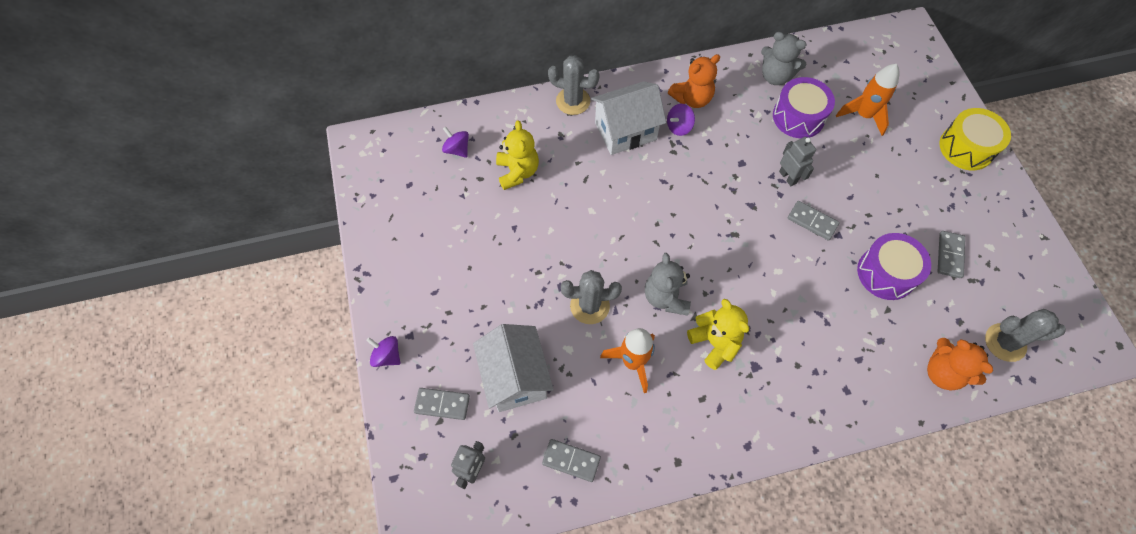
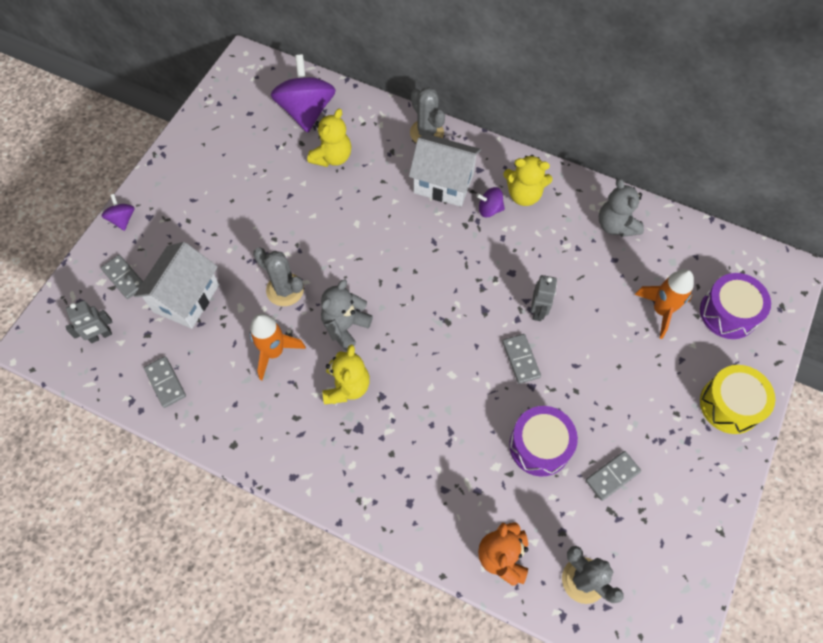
camera: 40 degrees right, 0 degrees up
purple spinning top [442,126,469,158] -> purple spinning top [271,55,336,133], size x2.12
orange teddy bear [668,54,720,108] -> yellow teddy bear [503,155,553,206]
purple drum [773,77,835,139] -> purple drum moved to [700,273,771,339]

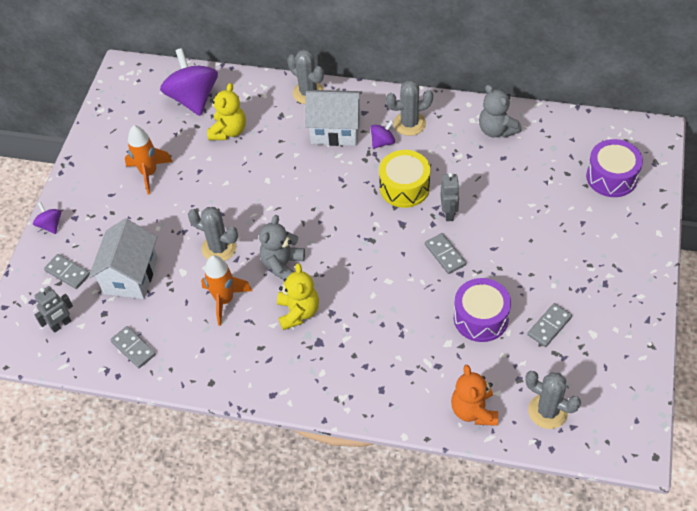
camera: 10 degrees left, 10 degrees down
purple spinning top [476,187,505,217] -> purple spinning top turned 150 degrees clockwise [371,120,395,149]
yellow teddy bear [503,155,553,206] -> grey cactus [386,80,433,136]
orange rocket [635,269,694,339] -> orange rocket moved to [125,125,173,195]
yellow drum [700,365,775,434] -> yellow drum moved to [379,150,430,208]

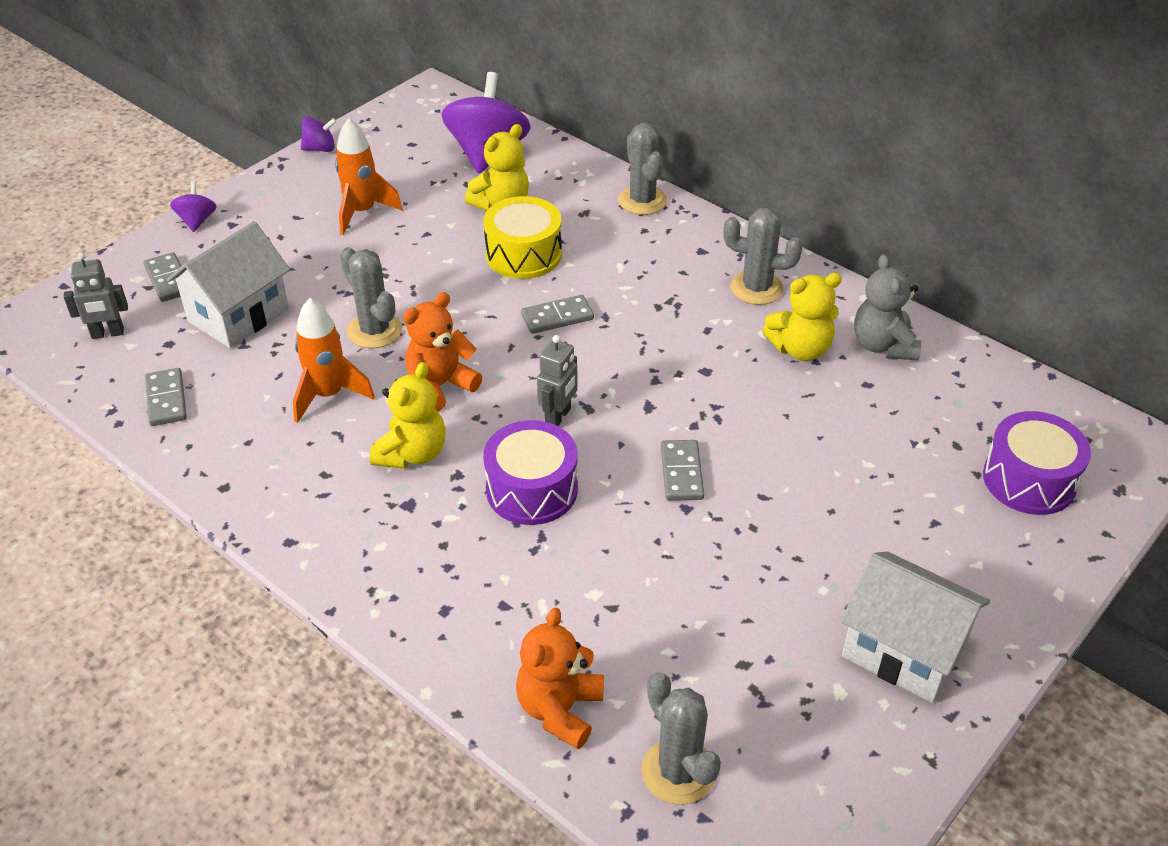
camera: 25 degrees right, 10 degrees down
grey teddy bear [259,215,305,280] -> orange teddy bear [403,292,482,411]
white house [305,90,362,146] -> white house moved to [841,551,990,703]
purple spinning top [371,120,395,149] -> purple spinning top moved to [301,117,337,152]
yellow drum [379,150,430,208] -> yellow drum moved to [483,196,562,279]
grey robot [440,173,459,221] -> grey robot moved to [537,335,577,426]
purple drum [454,278,511,342] -> purple drum moved to [483,420,578,525]
grey domino [527,303,572,347] -> grey domino moved to [521,295,594,334]
none -> yellow teddy bear [762,273,842,361]

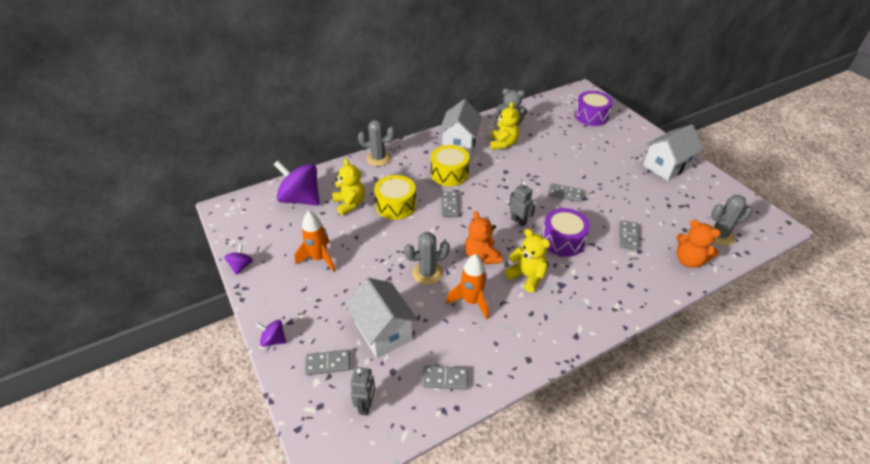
camera: 70 degrees left, 0 degrees up
grey cactus [723,208,803,305] -> white house [439,99,482,156]
none -> yellow drum [431,145,469,186]
none -> grey domino [619,221,639,250]

